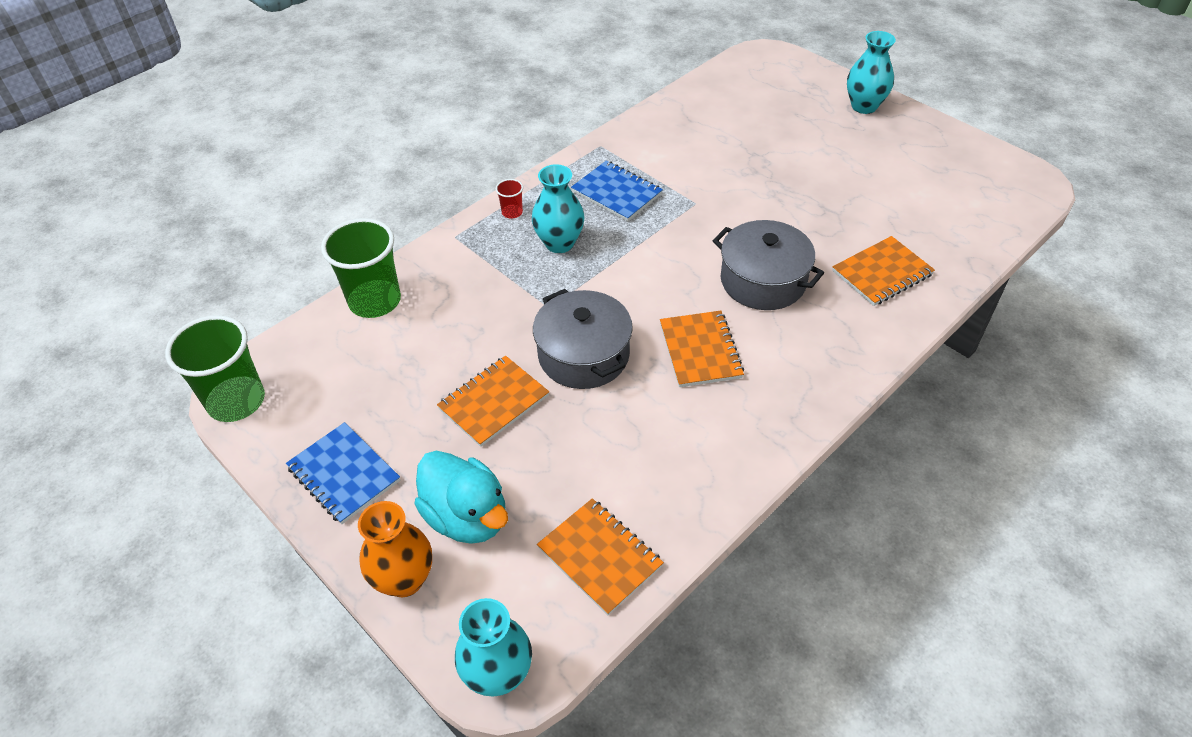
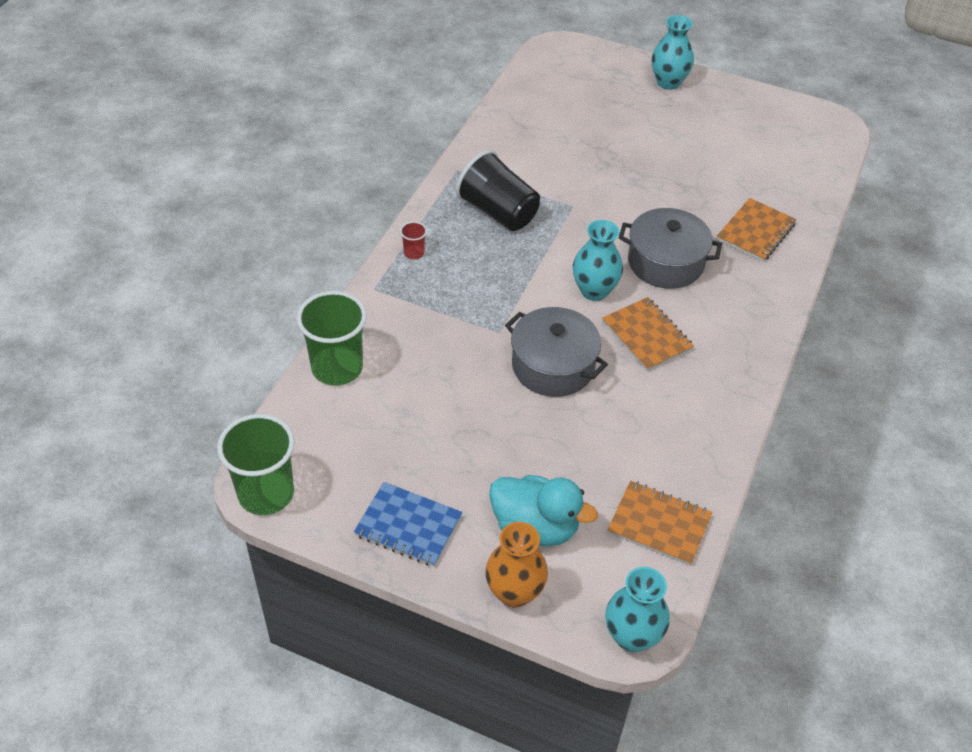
camera: 25 degrees left, 0 degrees up
orange notebook [437,356,549,447] -> none
turquoise vase [532,164,584,253] -> turquoise vase moved to [573,220,623,301]
blue notebook [571,160,663,221] -> black cup [456,150,540,231]

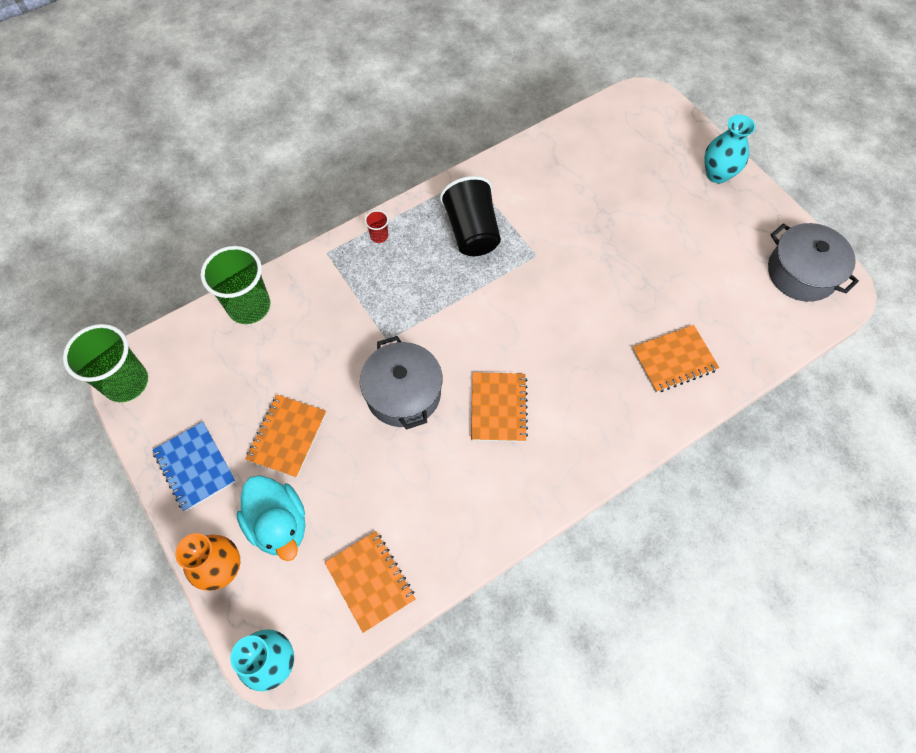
camera: 35 degrees right, 15 degrees up
turquoise vase [573,220,623,301] -> none
grey pot [619,208,722,289] -> grey pot moved to [768,223,859,302]
none -> orange notebook [245,395,326,478]

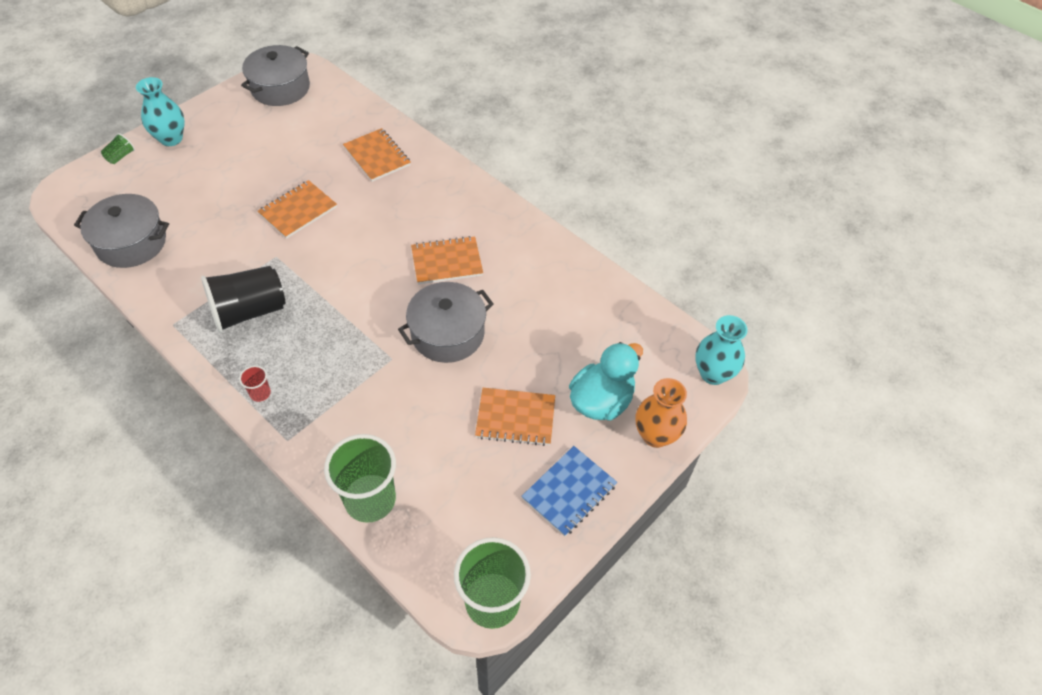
camera: 105 degrees left, 10 degrees down
orange notebook [325,531,416,633] -> orange notebook moved to [258,180,337,239]
none -> grey pot [74,194,169,268]
none -> green cup [101,133,135,164]

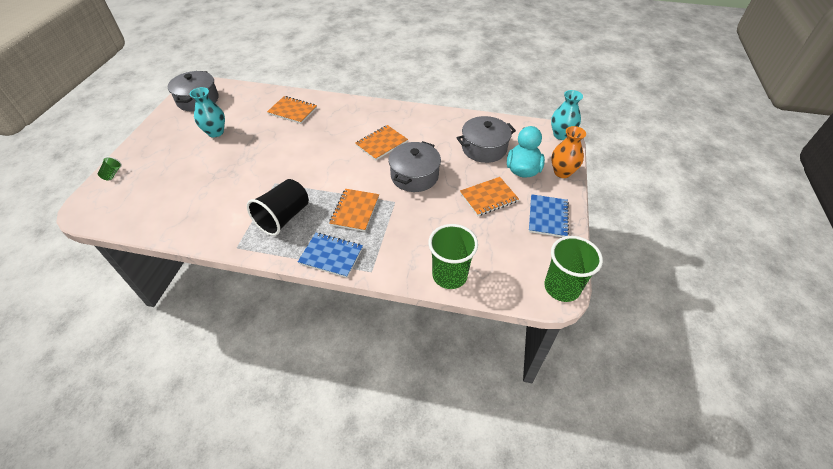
camera: 30 degrees left, 5 degrees down
grey pot [74,194,169,268] -> grey pot moved to [457,116,516,163]
turquoise vase [136,77,185,146] -> turquoise vase moved to [190,87,225,137]
red cup [239,366,271,402] -> blue notebook [298,233,363,278]
orange notebook [258,180,337,239] -> orange notebook moved to [329,189,379,232]

